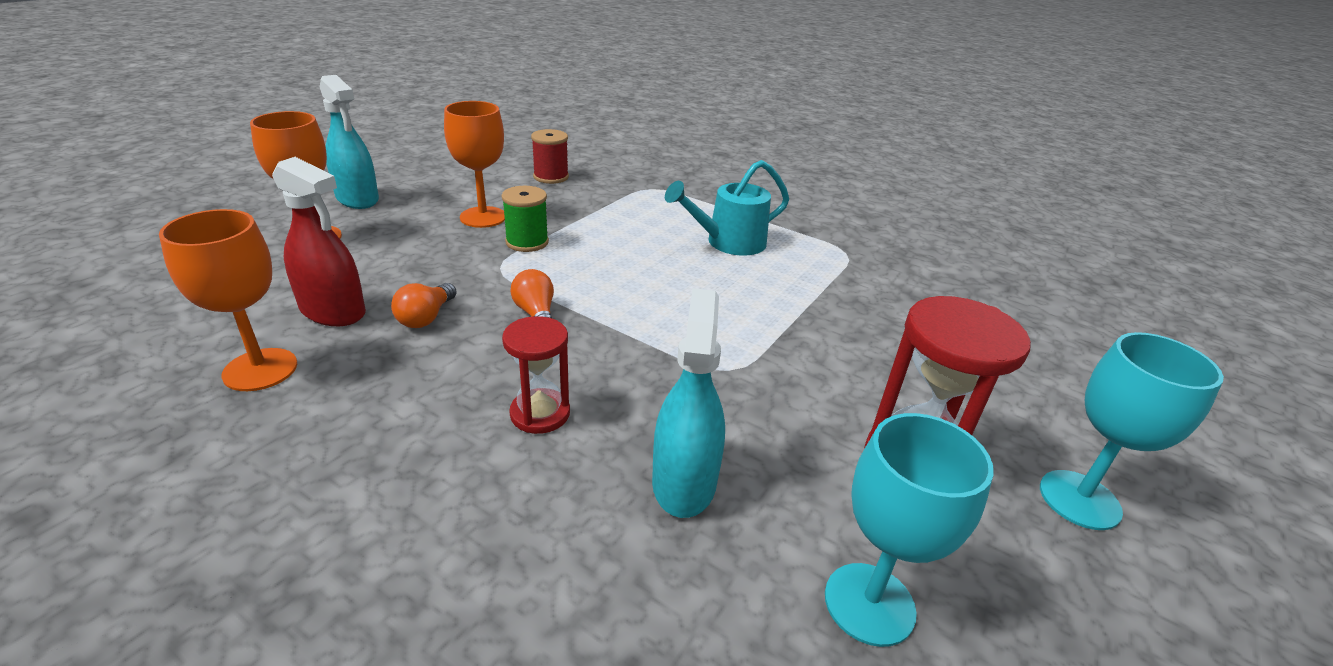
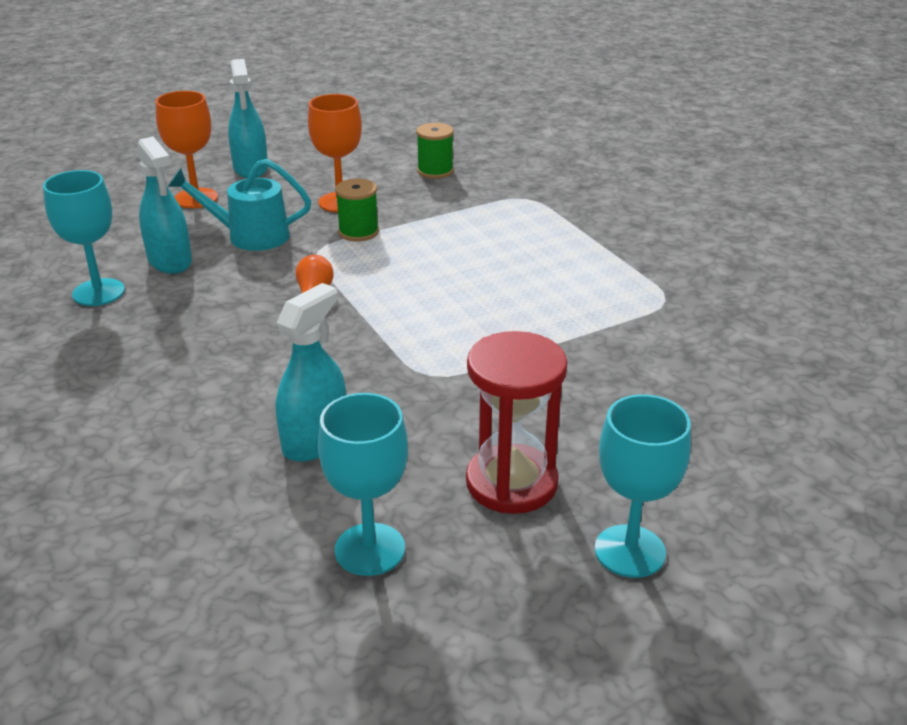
camera: 30 degrees right, 0 degrees up
orange goblet [159,209,297,391] -> turquoise goblet [43,170,125,306]
red spray bottle [272,157,366,326] -> turquoise spray bottle [136,136,192,274]
orange light bulb [391,283,457,328] -> none
red hourglass [502,316,570,434] -> none
red spool [531,129,569,184] -> green spool [416,123,454,179]
turquoise watering can [665,160,789,255] -> turquoise watering can moved to [168,159,311,251]

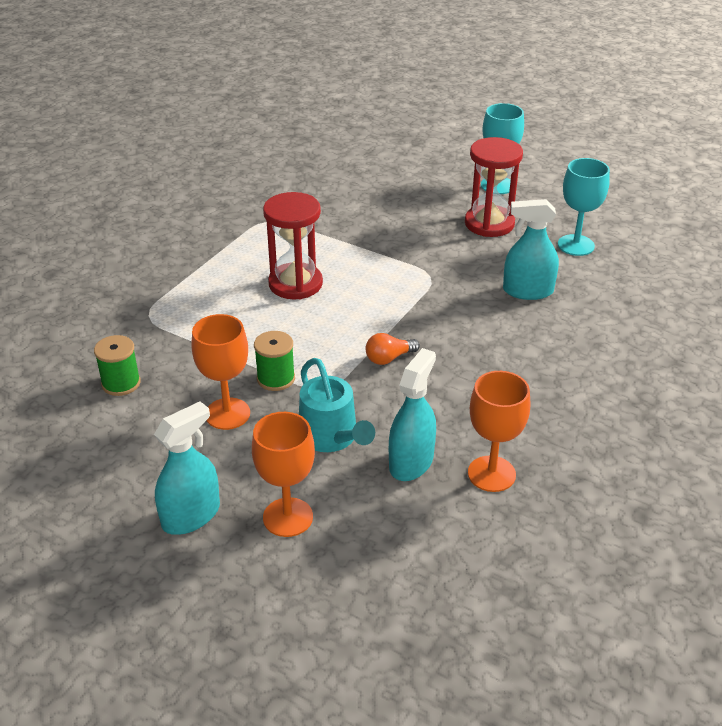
camera: 120 degrees left, 5 degrees up
turquoise goblet [43,170,125,306] -> orange goblet [468,371,530,492]
none -> red hourglass [263,192,323,299]

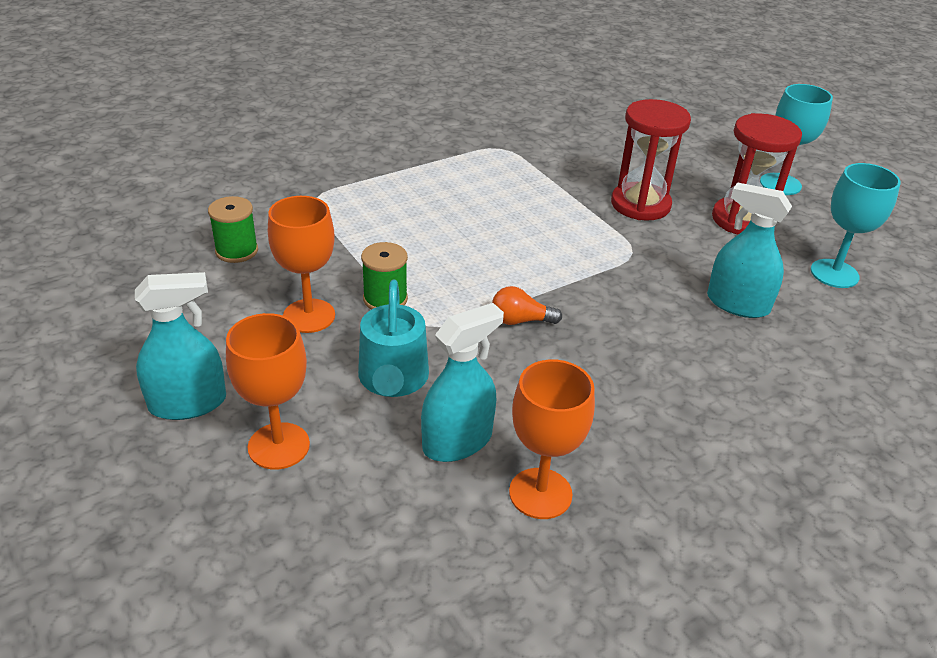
camera: 25 degrees right, 0 degrees up
red hourglass [263,192,323,299] -> red hourglass moved to [611,99,691,221]

